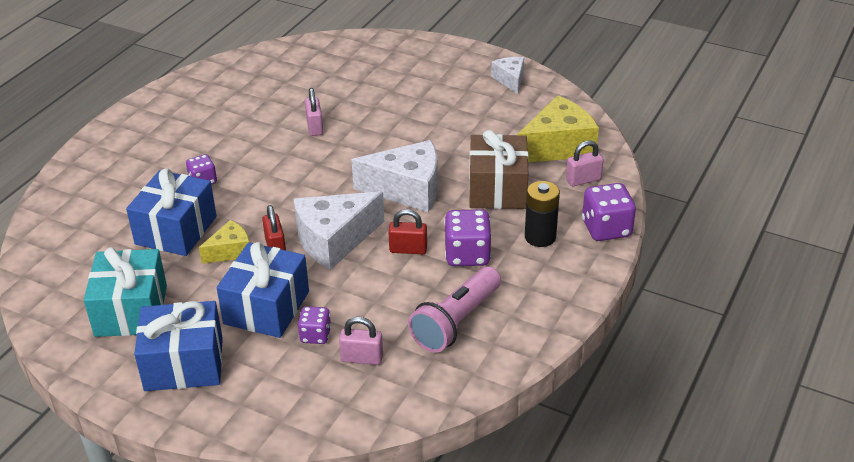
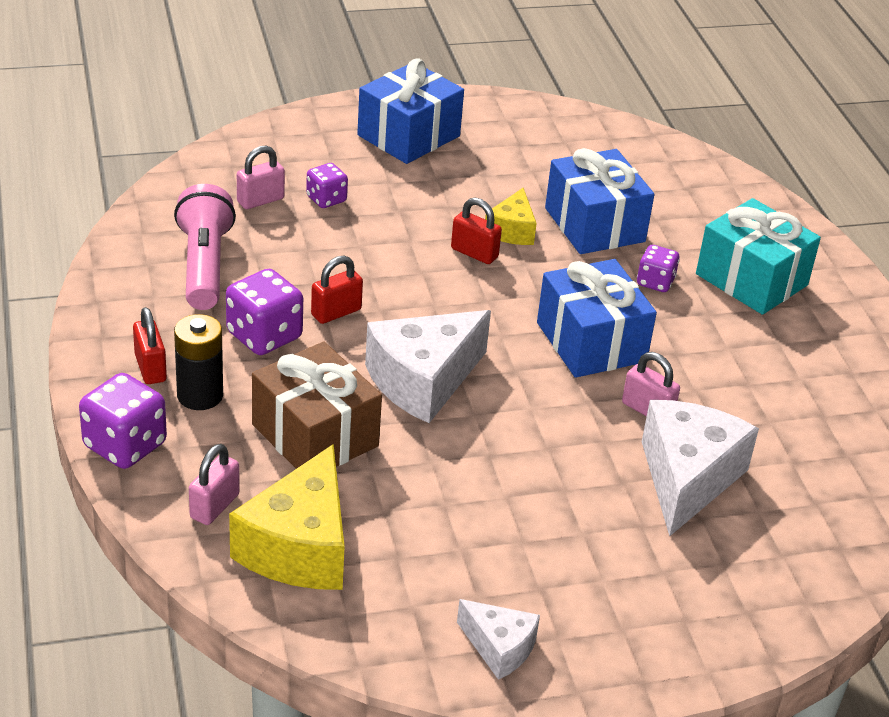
camera: 135 degrees right, 0 degrees up
turquoise gift [84,247,167,337] -> turquoise gift moved to [696,198,821,315]
blue gift [217,242,309,338] -> blue gift moved to [537,259,657,378]
white cheese [294,191,384,270] -> white cheese moved to [642,400,759,536]
none -> red padlock [133,307,167,384]

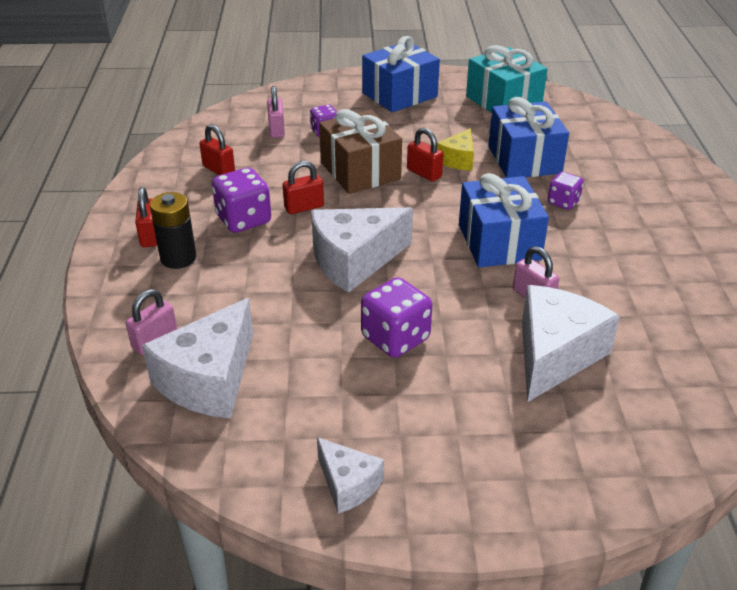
camera: 15 degrees right, 0 degrees up
purple dice [79,373,167,469] -> purple dice moved to [361,277,432,358]
pink flashlight [174,184,236,310] -> red padlock [199,124,235,175]
yellow cheese [229,444,345,590] -> white cheese [142,298,253,419]
pink padlock [237,146,285,209] -> pink padlock turned 75 degrees counterclockwise [267,86,285,138]
brown gift [252,342,382,469] -> brown gift moved to [319,109,402,194]
turquoise gift [696,198,821,315] -> turquoise gift moved to [466,45,547,113]

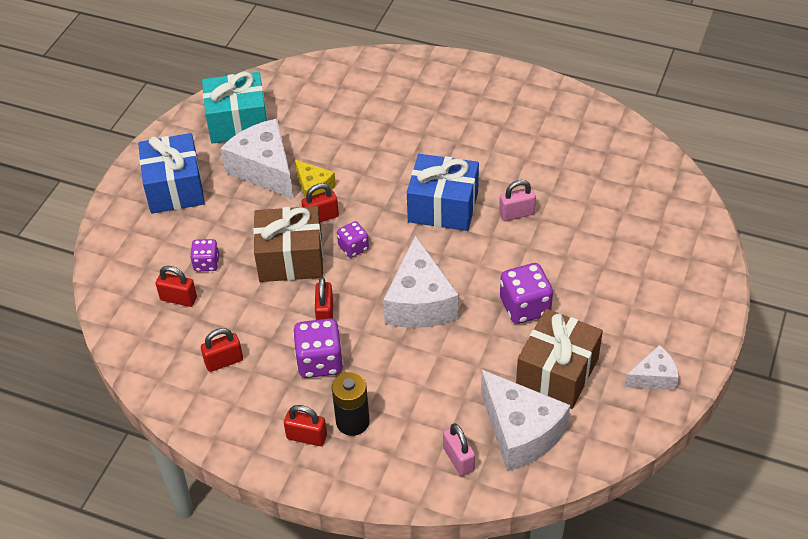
camera: 65 degrees left, 10 degrees up
pink padlock [267,86,285,138] -> red padlock [156,266,197,307]
blue gift [488,97,569,178] -> none
white cheese [522,285,620,402] -> white cheese moved to [220,119,294,199]
purple dice [548,172,584,210] -> purple dice moved to [337,221,369,258]
none -> brown gift [516,309,603,409]

